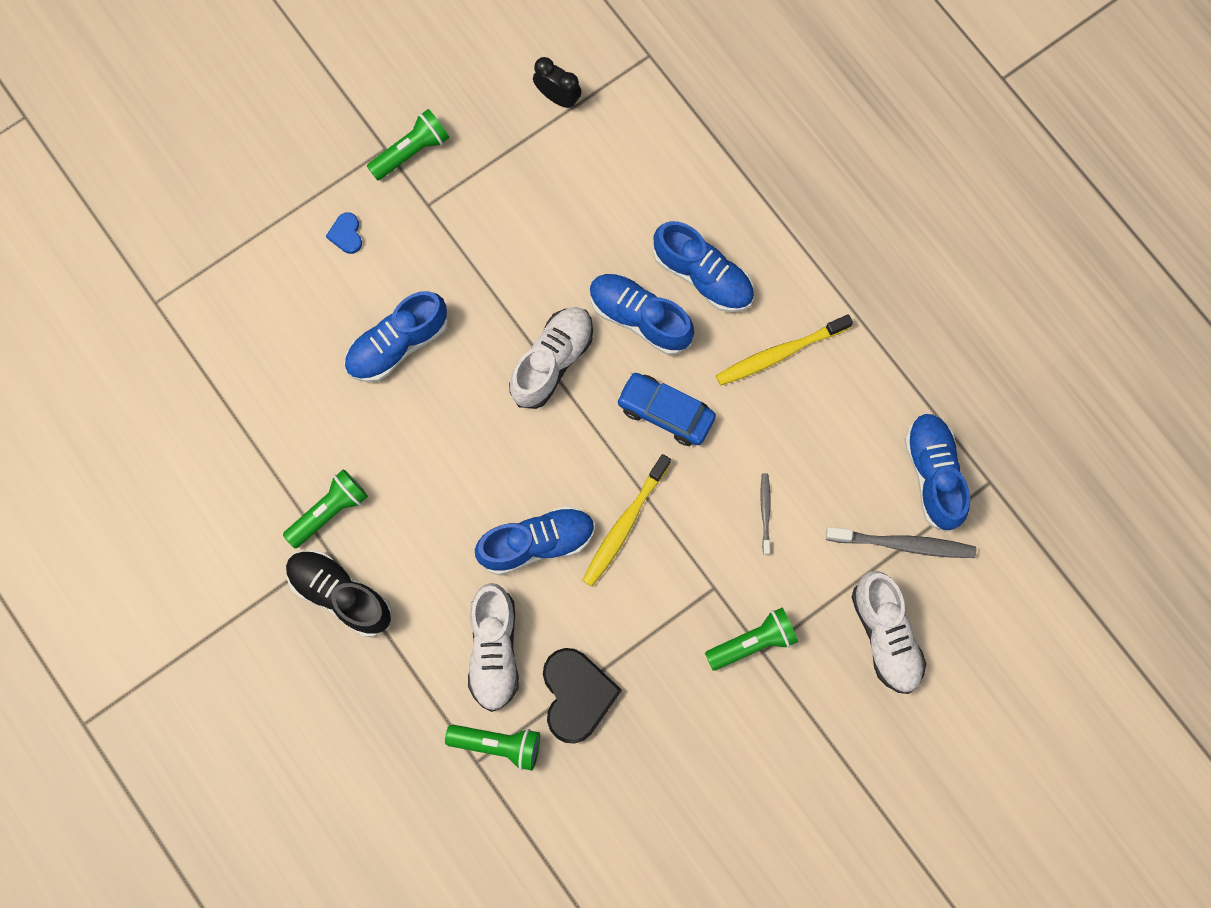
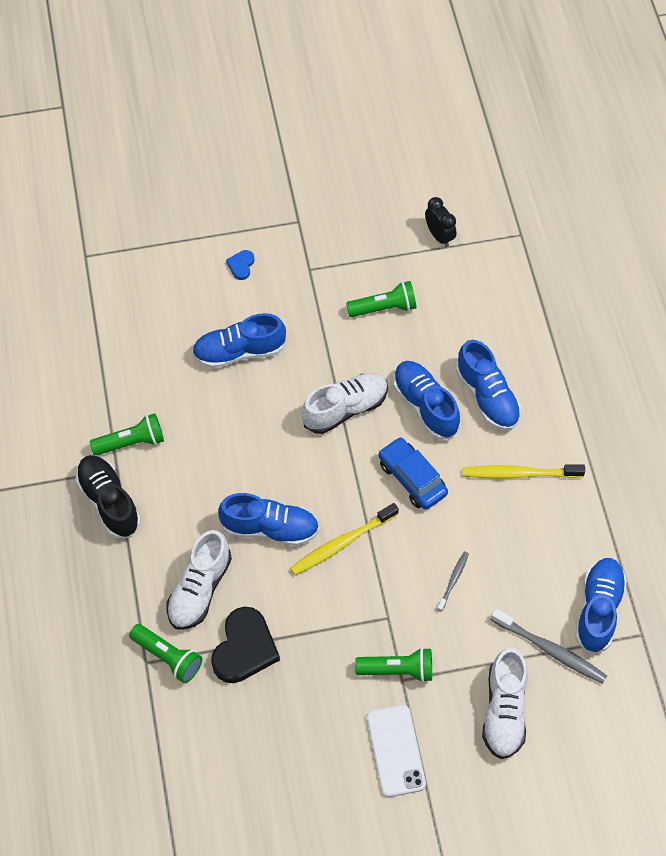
camera: 25 degrees right, 15 degrees down
green flashlight [367,109,450,181] -> green flashlight moved to [346,281,417,317]
none -> white phone [367,705,426,797]

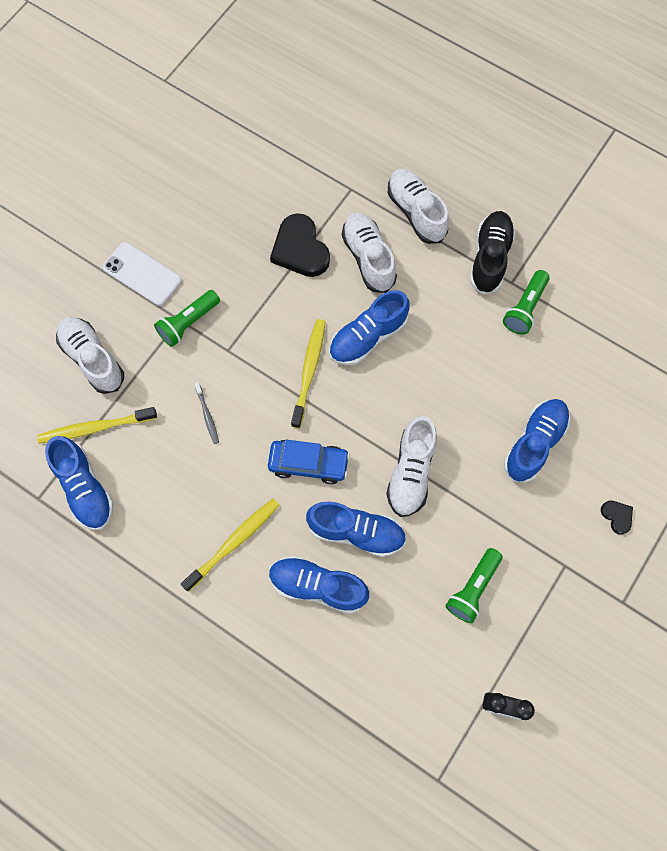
camera: 135 degrees right, 10 degrees up
black shoe [75,455,141,539] -> black shoe turned 90 degrees counterclockwise [470,211,516,295]
green flashlight [129,624,202,683] -> none
blue heart [226,250,254,280] -> black heart [601,501,633,535]
grey toothbrush [491,608,607,684] -> yellow toothbrush [37,407,157,444]
none -> white shoe [388,168,449,244]

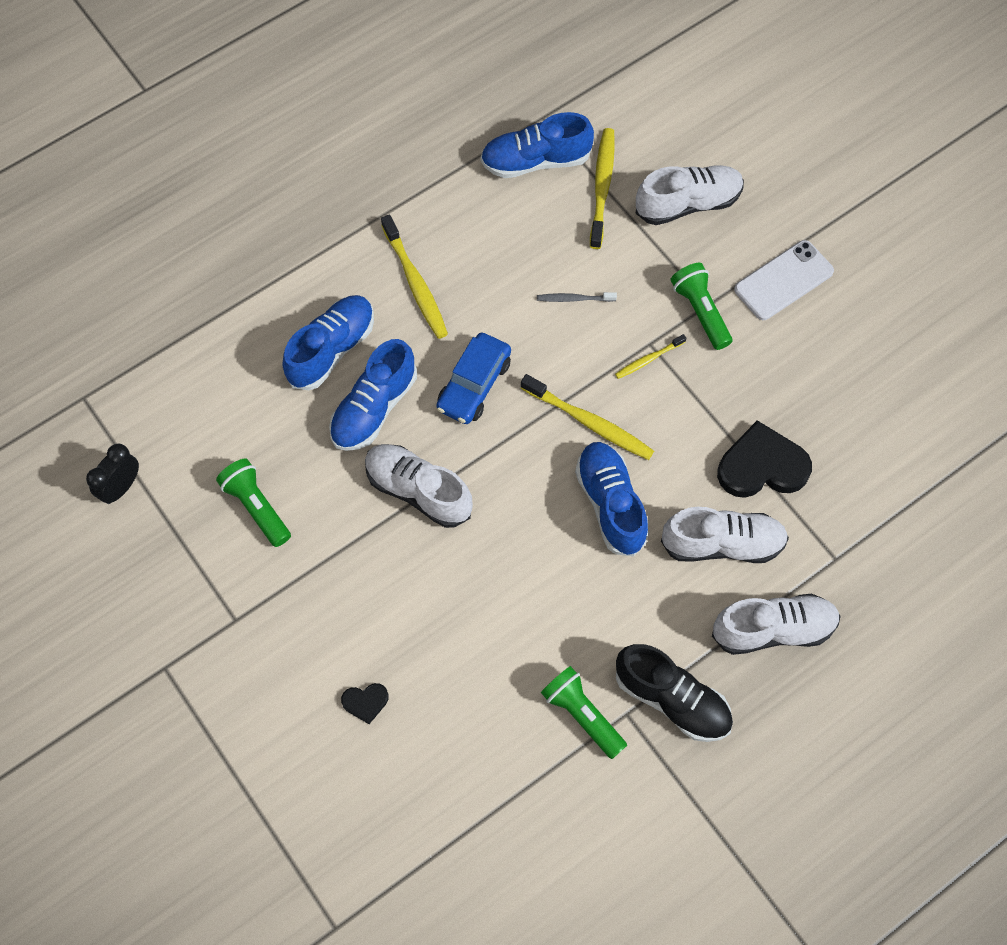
camera: 110 degrees right, 5 degrees down
blue shoe [504,399,570,483] -> none
black heart [601,501,633,535] -> black heart moved to [341,683,389,724]
none -> yellow toothbrush [615,334,686,379]

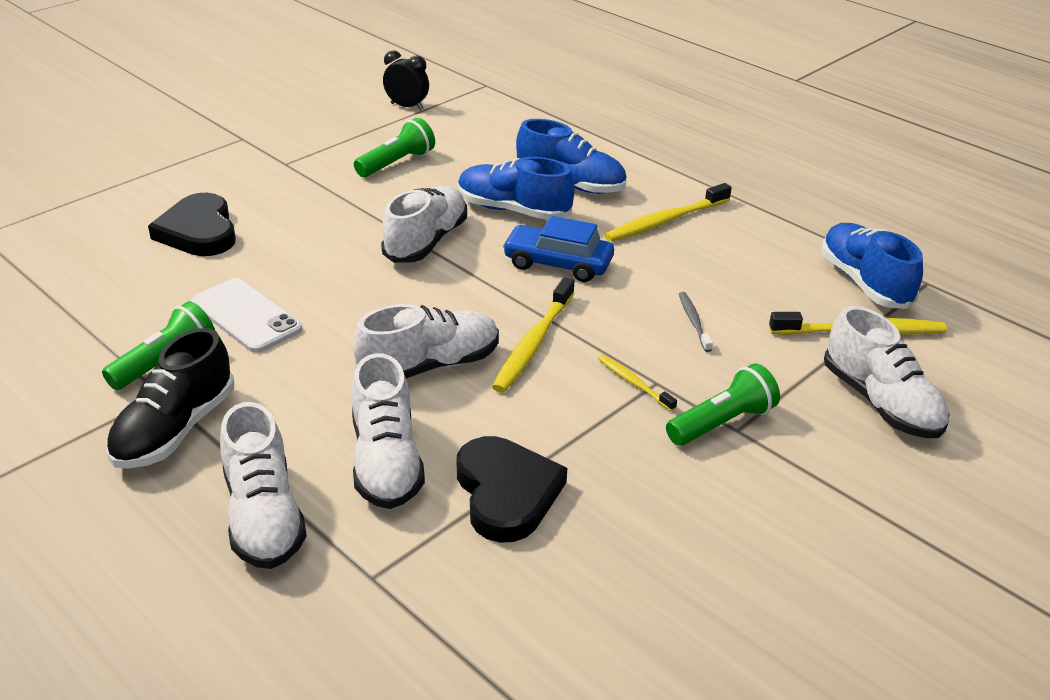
camera: 80 degrees right, 30 degrees down
black heart [341,683,389,724] -> black heart [148,193,236,256], size x2.10
blue shoe [575,442,649,557] -> white shoe [353,304,499,379]
white phone [734,240,834,320] -> white phone moved to [191,278,302,353]

